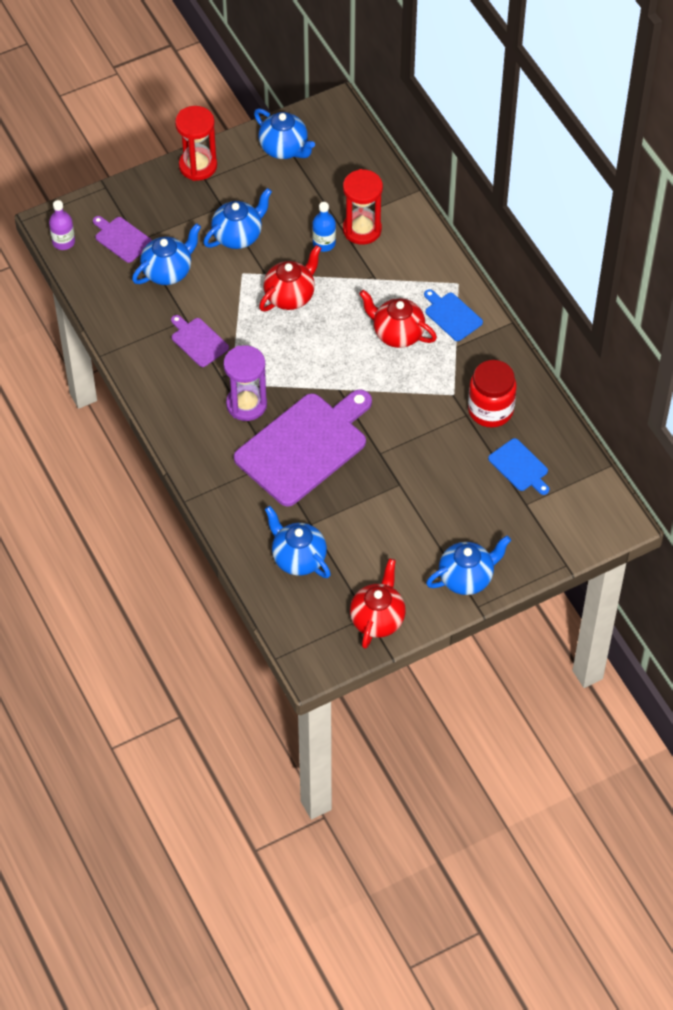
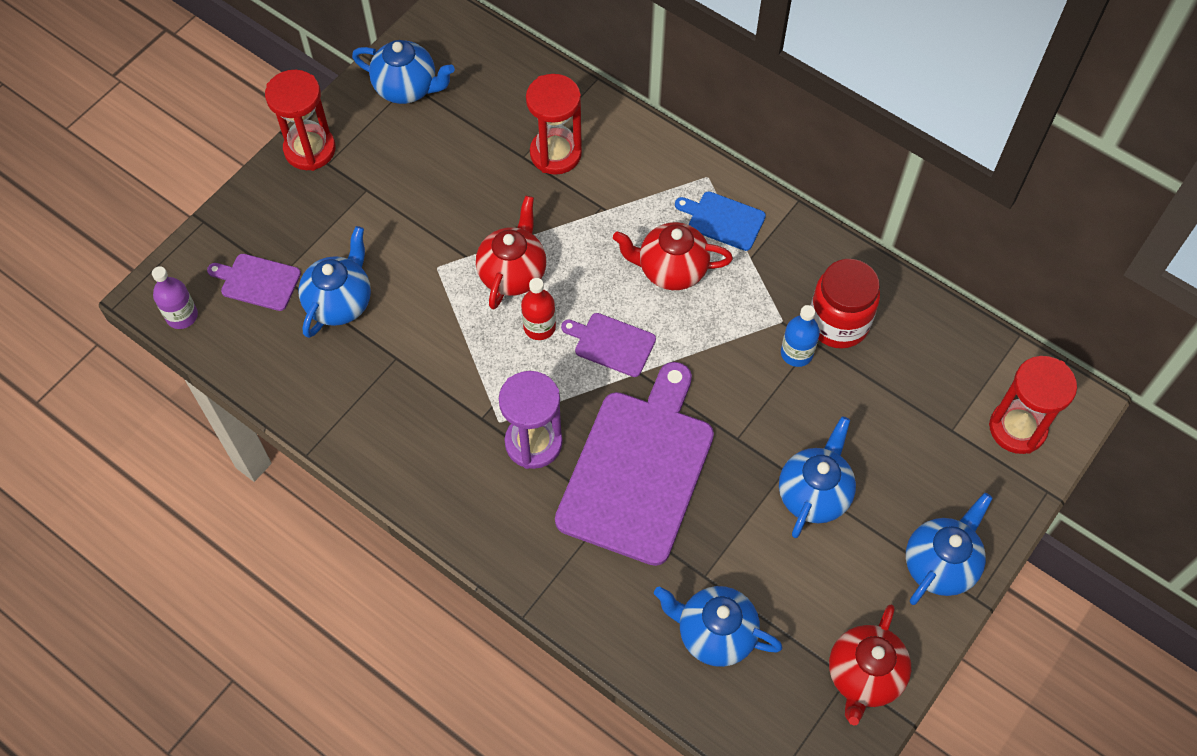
camera: 25 degrees left, 5 degrees up
purple cutting board [171,315,229,367] -> purple cutting board moved to [561,313,656,377]
blue teapot [203,188,272,249] -> blue teapot moved to [779,416,856,538]
blue bottle [312,202,336,252] -> blue bottle moved to [781,305,820,367]
red teapot [350,559,406,649] -> red teapot turned 150 degrees counterclockwise [829,605,911,726]
blue cutting board [488,438,550,495] -> none
none -> red bottle [521,278,556,340]
none -> red hourglass [989,356,1077,454]

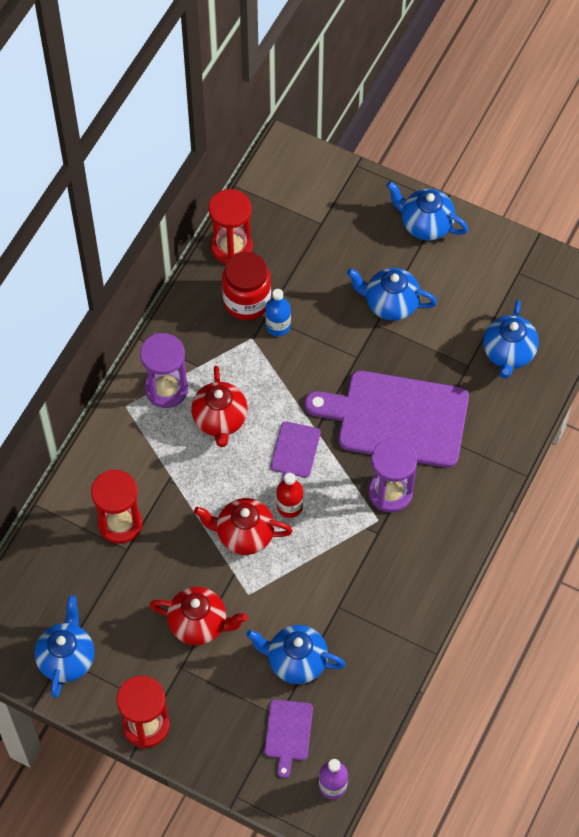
camera: 100 degrees left, 0 degrees up
blue cutting board [675,191,766,251] -> purple hourglass [140,333,188,408]
red teapot [829,605,911,726] -> red teapot moved to [150,587,248,645]
red hourglass [989,356,1077,454] -> red hourglass moved to [208,189,253,264]

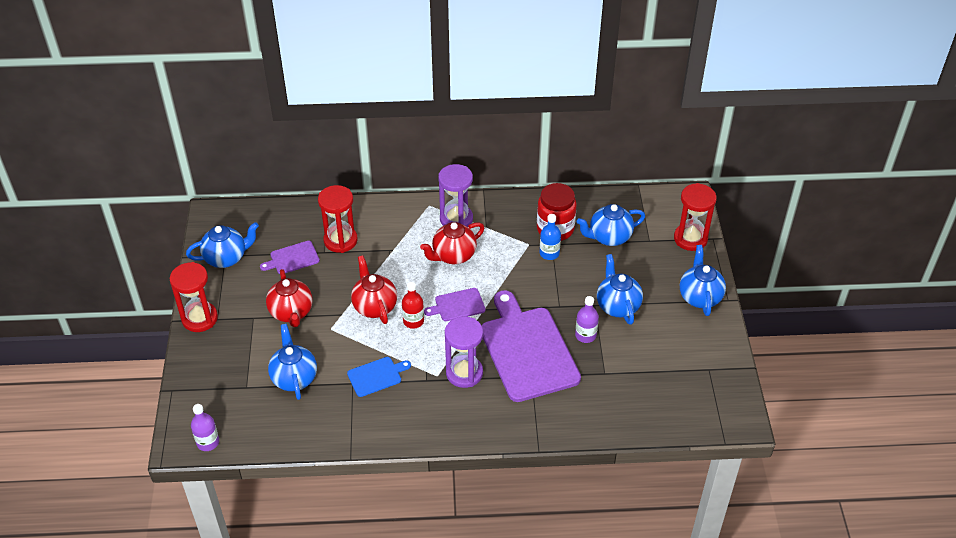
camera: 60 degrees right, 15 degrees down
red hourglass [208,189,253,264] -> red hourglass moved to [674,183,717,251]
purple cutting board [264,700,313,778] -> purple cutting board moved to [260,241,320,274]
blue teapot [483,300,539,379] -> blue teapot moved to [577,204,645,246]
none -> blue cutting board [347,357,411,397]
none -> purple bottle [575,296,599,343]

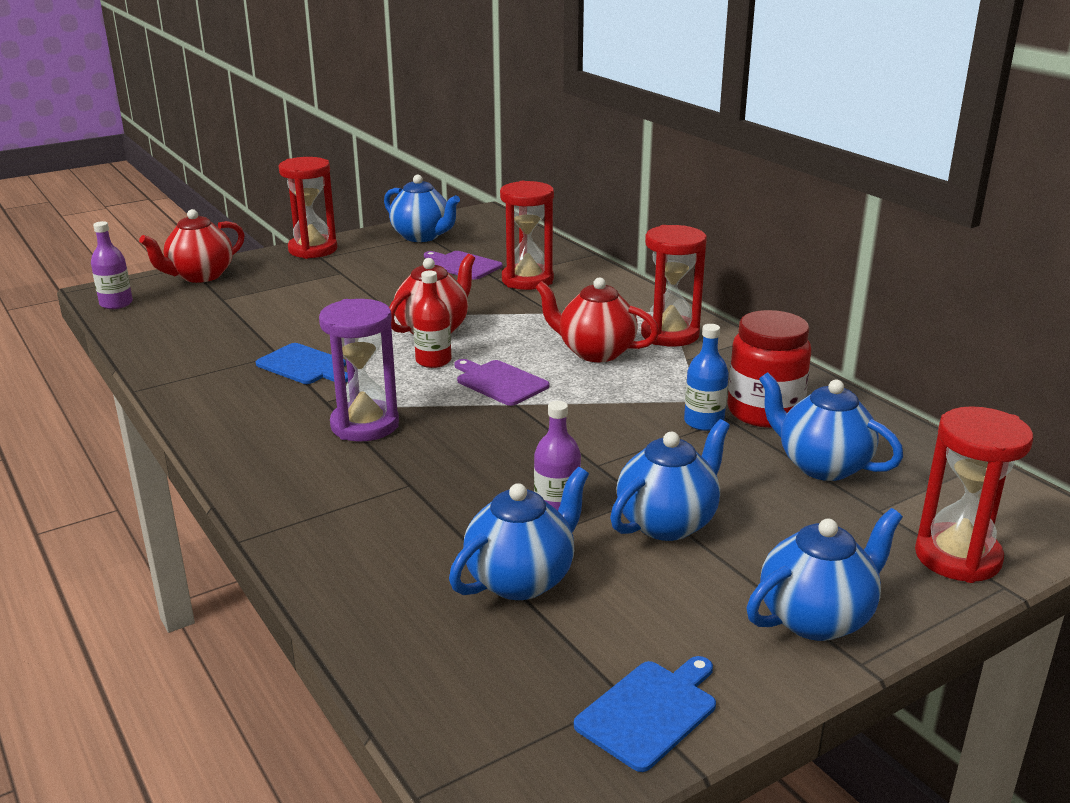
camera: 60 degrees right, 20 degrees down
red teapot [266,269,313,327] -> red teapot moved to [139,209,245,283]
blue teapot [268,324,317,400] -> blue teapot moved to [449,467,589,600]
purple hourglass [438,164,473,227] -> red hourglass [641,225,707,347]
purple cutting board [482,290,581,402] -> none
none -> blue cutting board [574,656,716,772]

